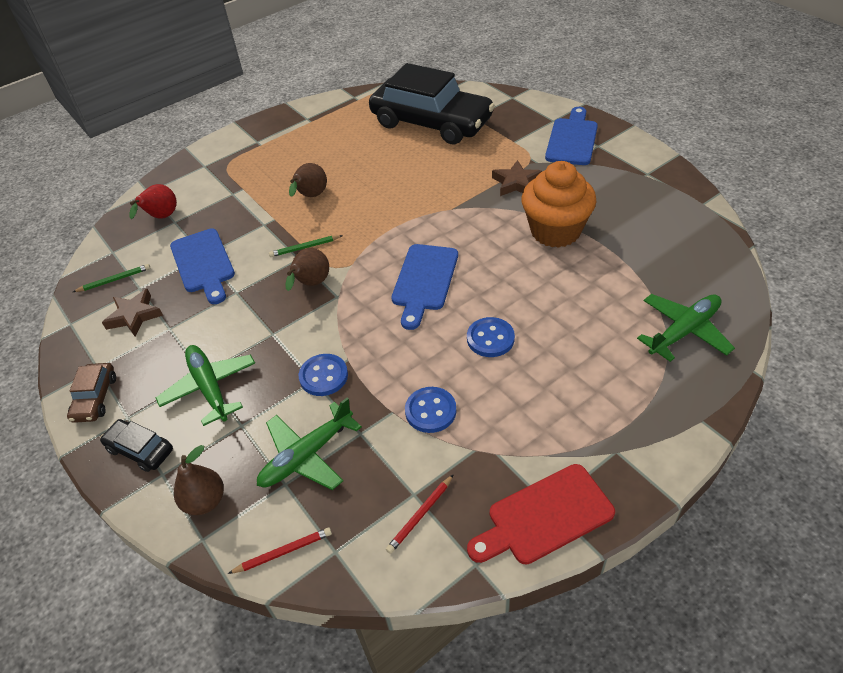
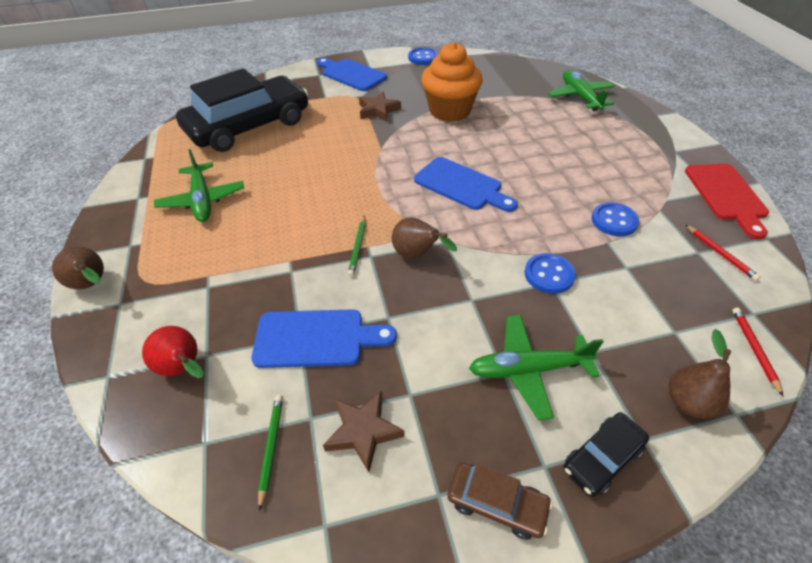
camera: 70 degrees left, 0 degrees up
green plane [257,398,362,490] -> green plane moved to [154,149,244,222]
brown pear [289,163,327,197] -> brown pear moved to [52,246,104,289]
blue button [467,317,515,357] -> blue button moved to [408,48,438,65]

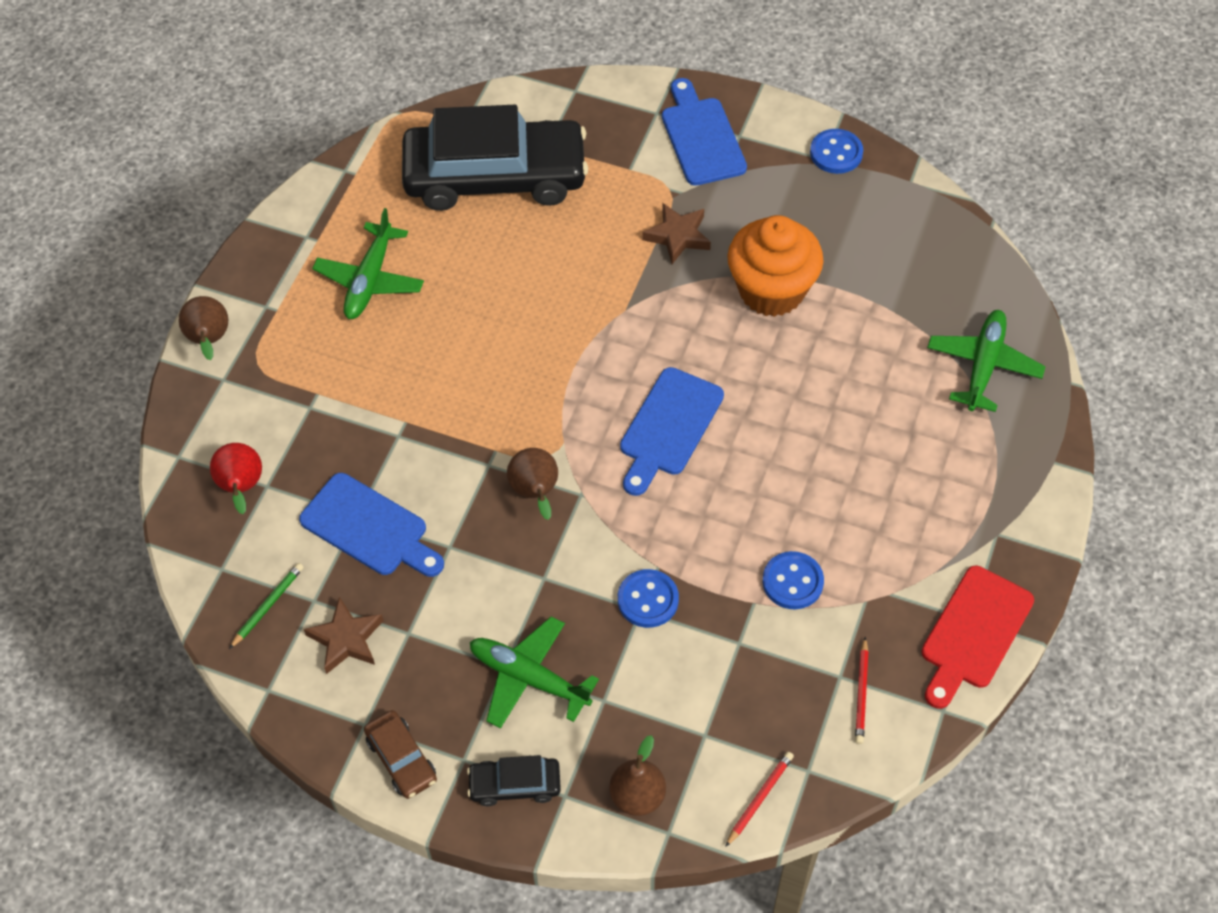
camera: 35 degrees right, 10 degrees up
green pencil [348,216,366,277] -> none
blue cutting board [414,157,518,212] -> blue cutting board turned 45 degrees clockwise [620,367,724,496]

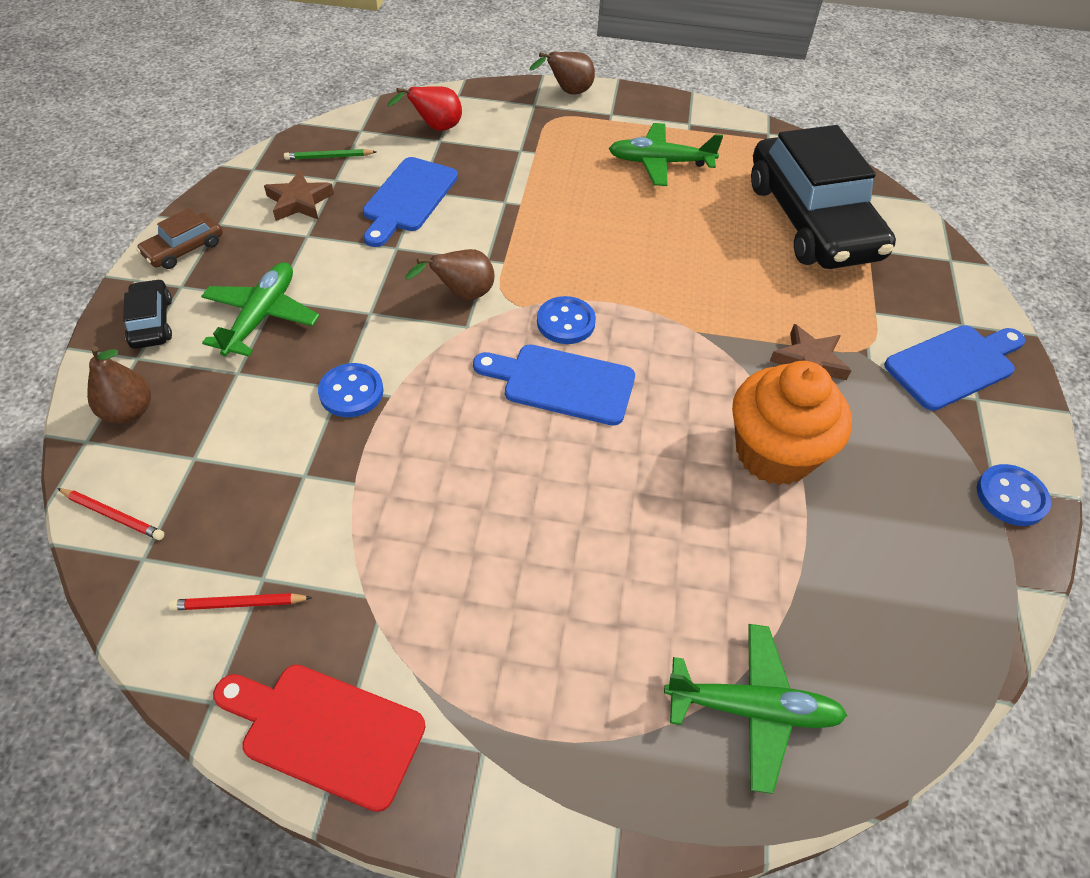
camera: 75 degrees right, 5 degrees down
green pencil [229,563,304,649] -> green pencil turned 150 degrees clockwise [284,149,377,160]
blue button [763,551,824,609] -> blue button moved to [537,296,596,344]

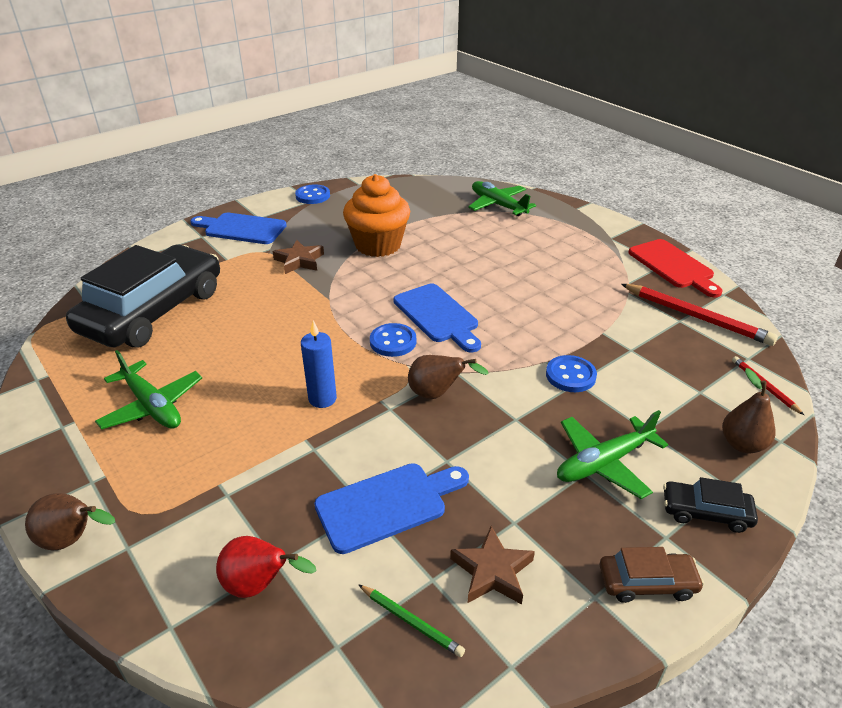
camera: 135 degrees left, 15 degrees down
black car [123,279,172,349] -> black car turned 75 degrees clockwise [663,477,758,533]
red pencil [168,593,313,610] -> red pencil [621,284,778,346], size x1.94
none -> blue candle [301,321,337,408]

